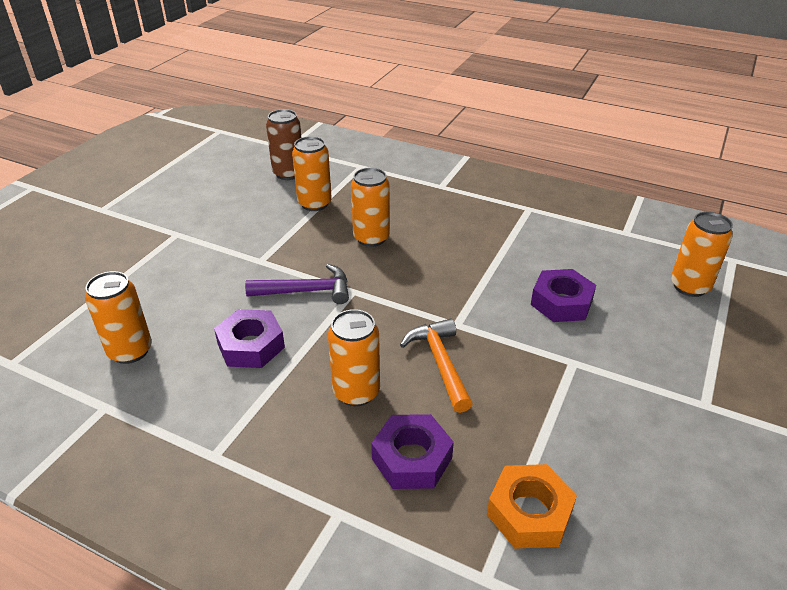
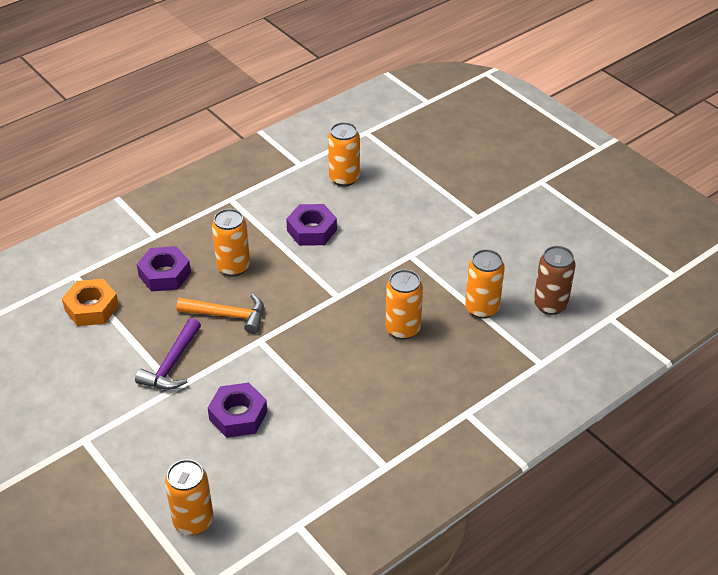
camera: 115 degrees right, 5 degrees up
purple hammer [245,264,349,304] -> purple hammer moved to [135,318,201,390]

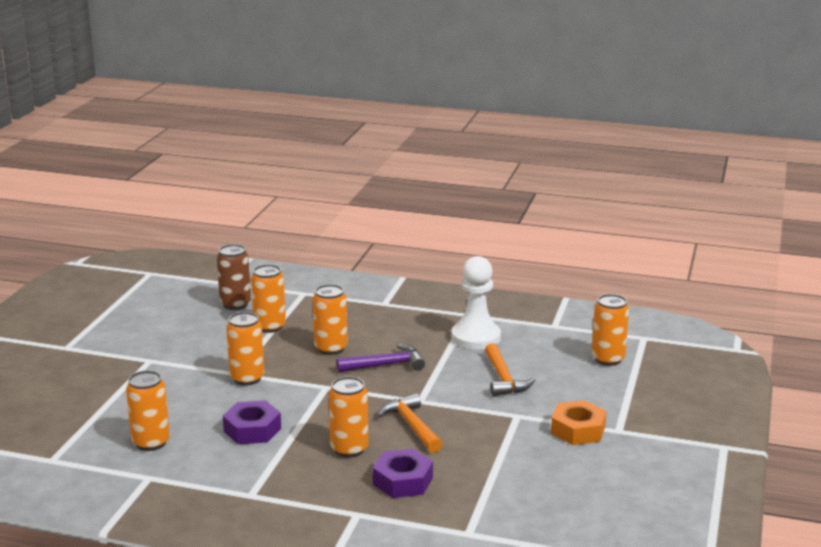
camera: 125 degrees left, 20 degrees down
orange nut [62,279,119,326] -> orange nut moved to [551,400,606,445]
purple hammer [135,318,201,390] -> purple hammer moved to [337,344,425,372]
purple nut [208,383,267,438] -> orange hammer [485,343,535,396]
none -> orange can [226,312,264,385]
none -> white pawn [451,256,501,349]

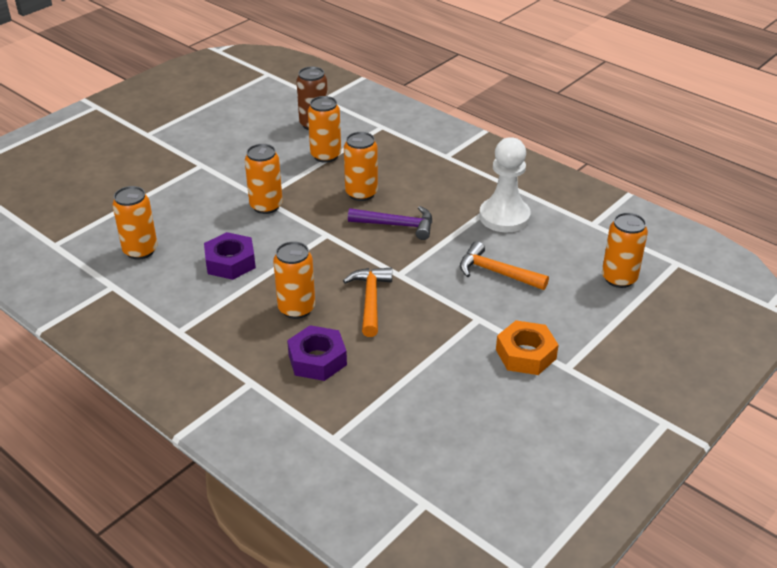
camera: 25 degrees right, 15 degrees up
orange hammer [485,343,535,396] -> orange hammer turned 105 degrees clockwise [460,241,549,290]

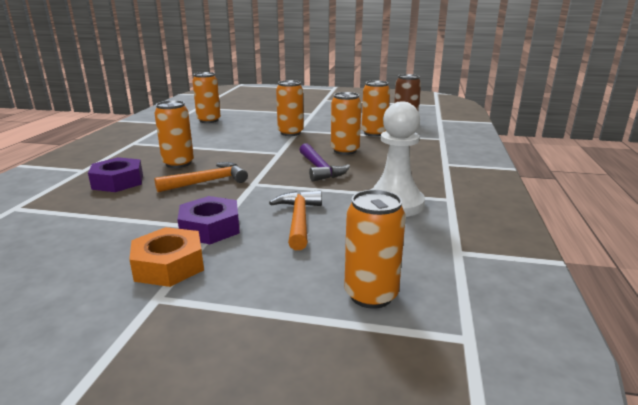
camera: 60 degrees right, 15 degrees down
purple nut [204,232,256,280] -> purple nut moved to [177,196,240,244]

